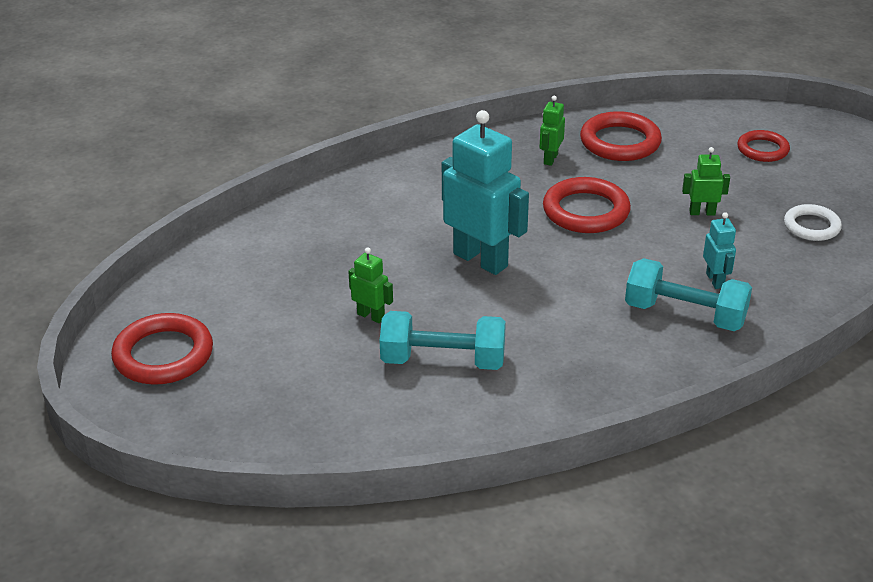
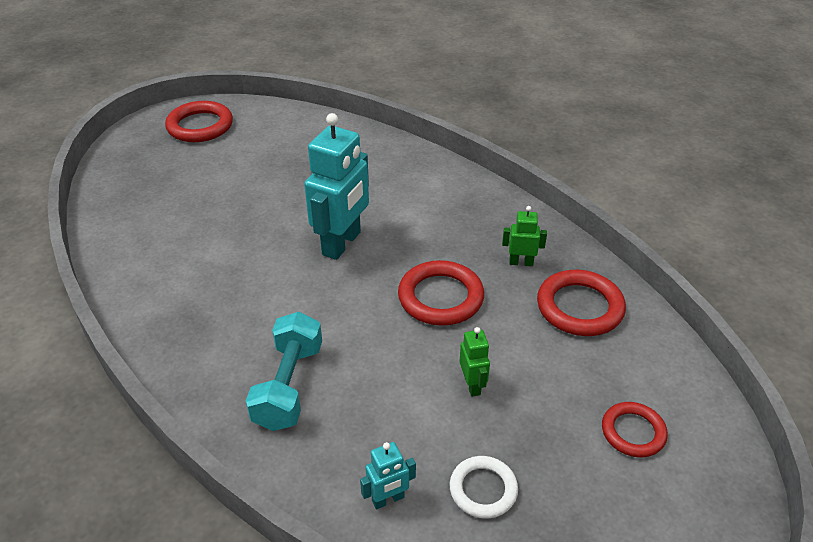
camera: 75 degrees right, 5 degrees up
green robot [348,247,393,323] -> none
turquoise dumbbell [380,311,506,370] -> none
turquoise robot [703,212,736,289] -> turquoise robot moved to [360,442,416,509]

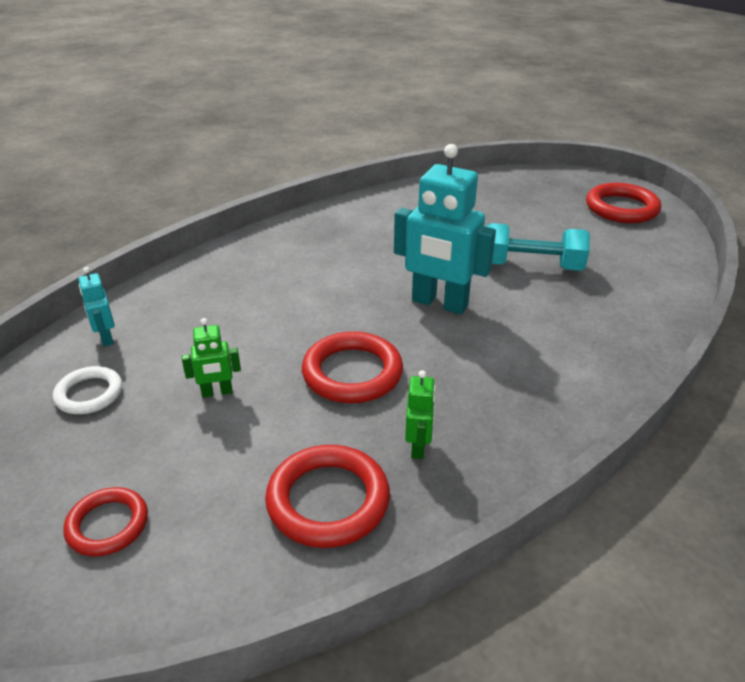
camera: 90 degrees right, 5 degrees down
turquoise dumbbell [246,312,322,431] -> turquoise dumbbell moved to [486,223,590,271]

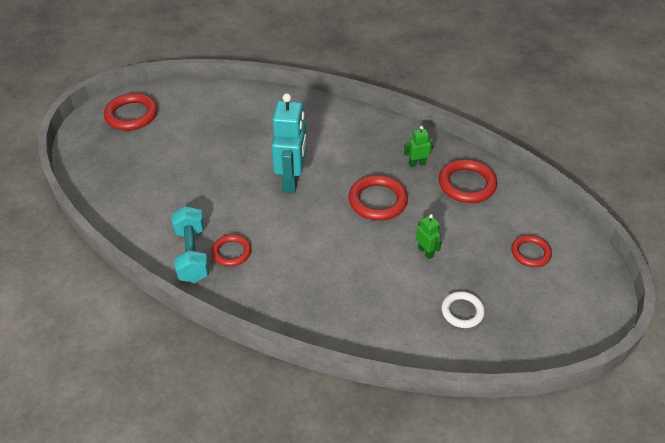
camera: 110 degrees left, 10 degrees up
turquoise robot [78,267,115,347] -> none
turquoise dumbbell [486,223,590,271] -> turquoise dumbbell moved to [171,206,209,283]
none -> red ring [211,234,252,267]

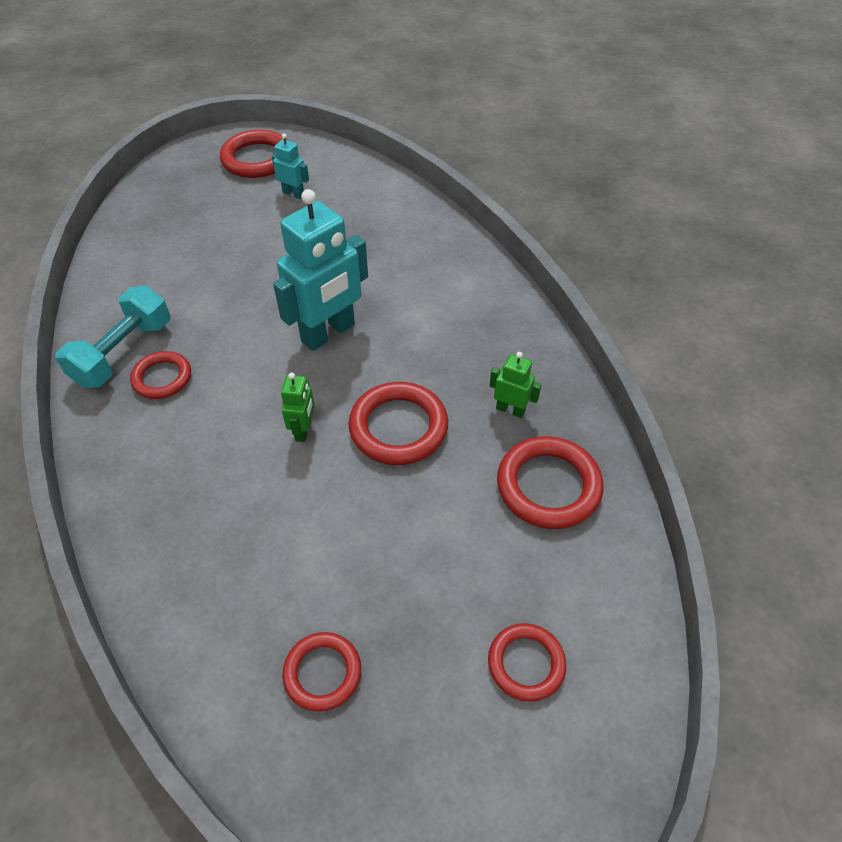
camera: 40 degrees right, 5 degrees up
green robot [416,214,442,259] -> green robot moved to [281,373,315,442]
white ring [441,291,485,328] -> red ring [282,632,361,712]
none -> turquoise robot [272,133,309,199]

